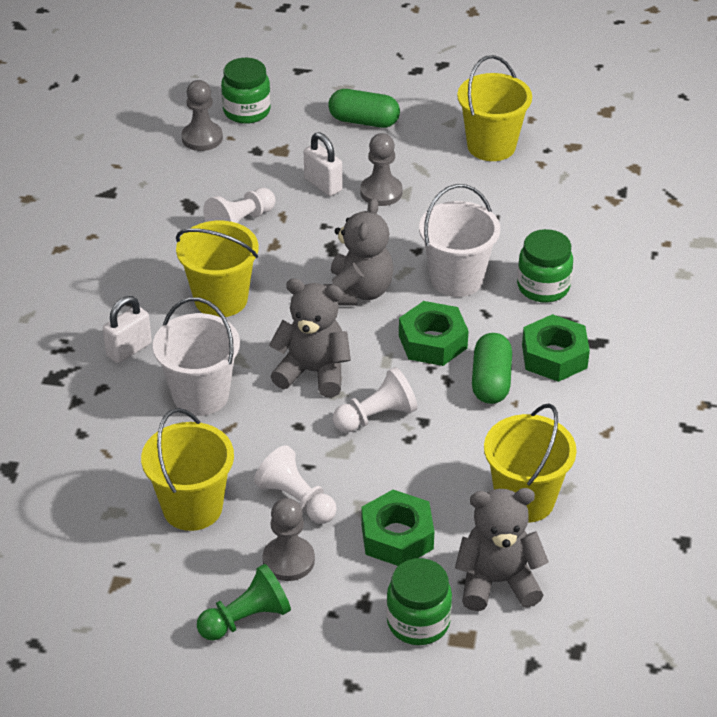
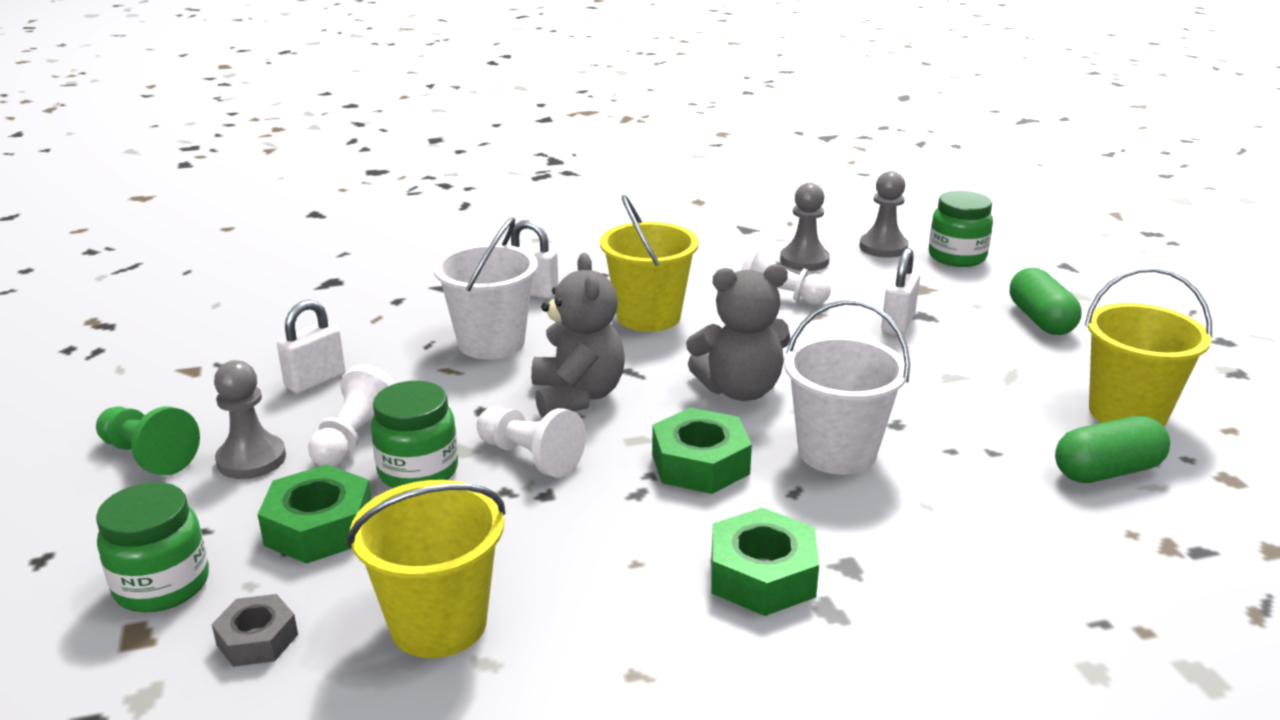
camera: 65 degrees right, 15 degrees down
yellow bucket [141,408,234,531] -> white padlock [277,300,346,394]
grey pawn [360,133,403,206] -> grey pawn moved to [780,183,830,271]
grey teddy bear [455,488,549,611] -> grey nut [211,594,298,667]
green capsule [472,333,512,404] -> green capsule moved to [1055,416,1170,483]
green jar [517,229,573,303] -> green jar moved to [371,381,458,488]

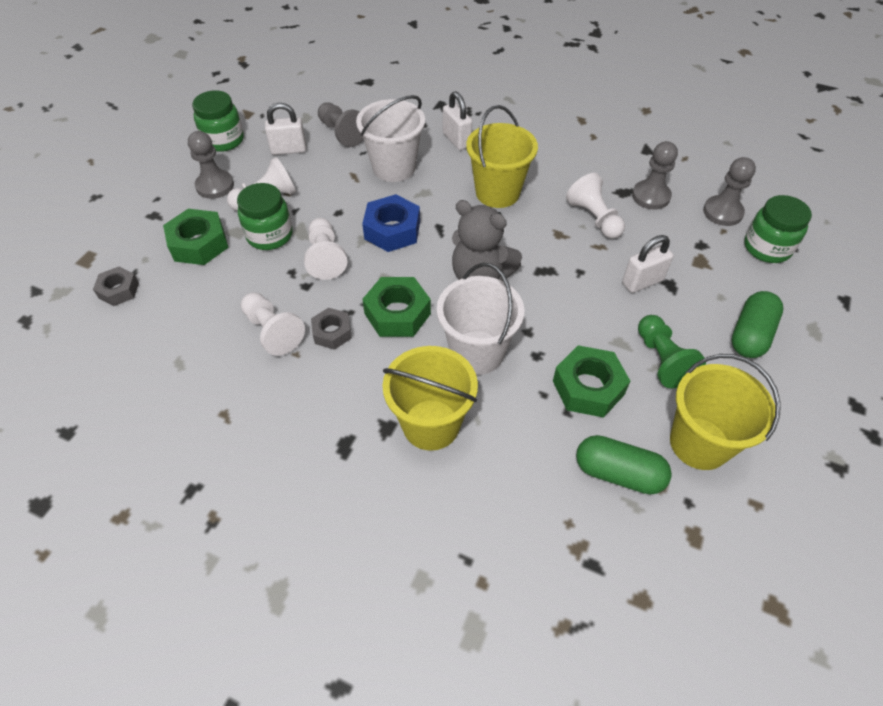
camera: 40 degrees right, 25 degrees up
green pawn [96,407,200,476] -> green pawn moved to [638,315,706,388]
green jar [96,482,209,612] -> green jar moved to [192,90,244,152]
yellow bucket [347,480,506,658] -> yellow bucket moved to [382,346,478,451]
grey teddy bear [531,253,625,418] -> blue nut [362,194,420,252]
green nut [711,508,819,616] -> green nut moved to [553,345,630,418]
none -> white pawn [241,292,305,356]
none -> grey nut [311,308,352,350]
none -> grey pawn [318,102,364,147]

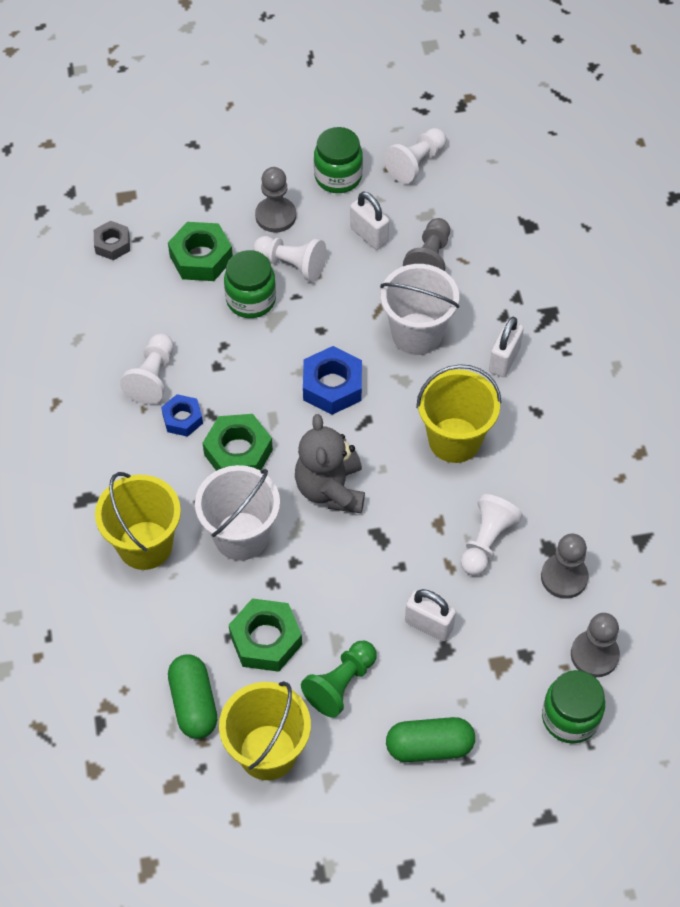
camera: 55 degrees right, 5 degrees up
white pawn [304,218,347,280] -> white pawn moved to [384,128,446,184]
grey nut [311,308,352,350] -> blue nut [161,394,203,437]

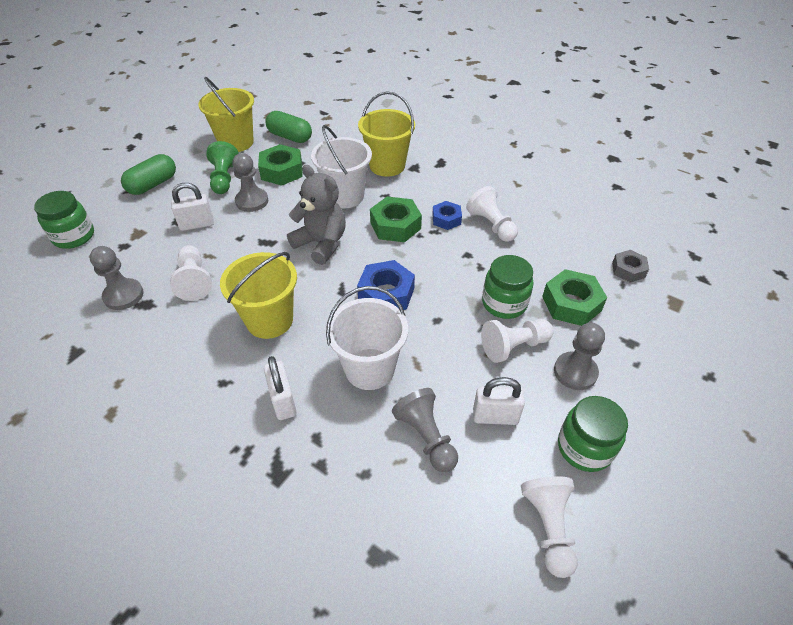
camera: 135 degrees right, 10 degrees down
grey pawn [571,613,620,677] -> grey pawn moved to [232,153,268,212]

